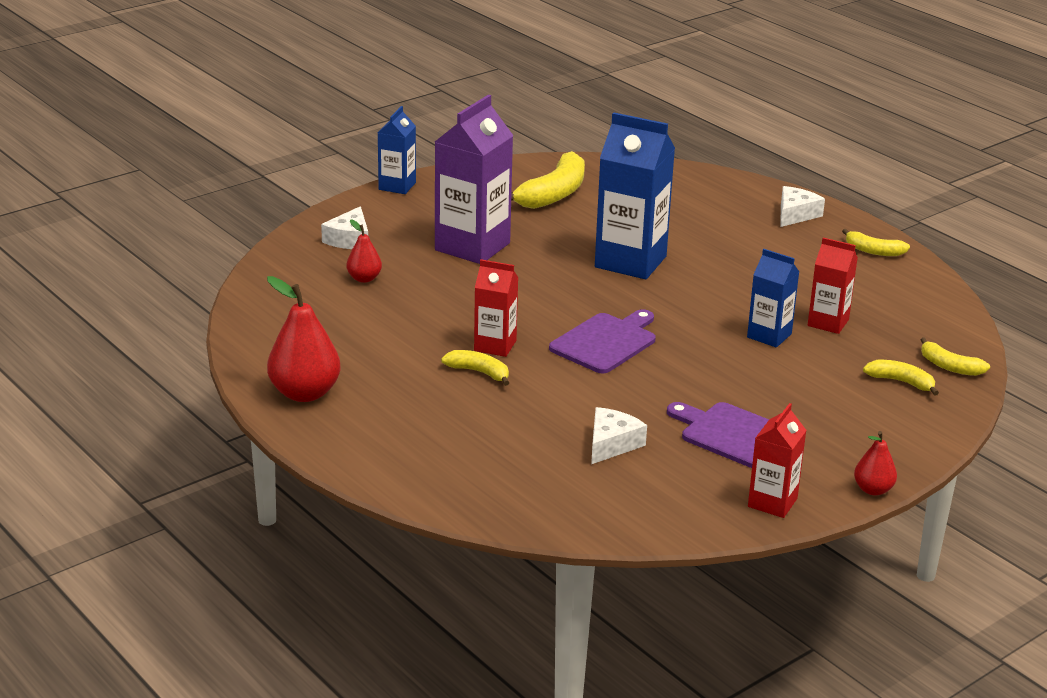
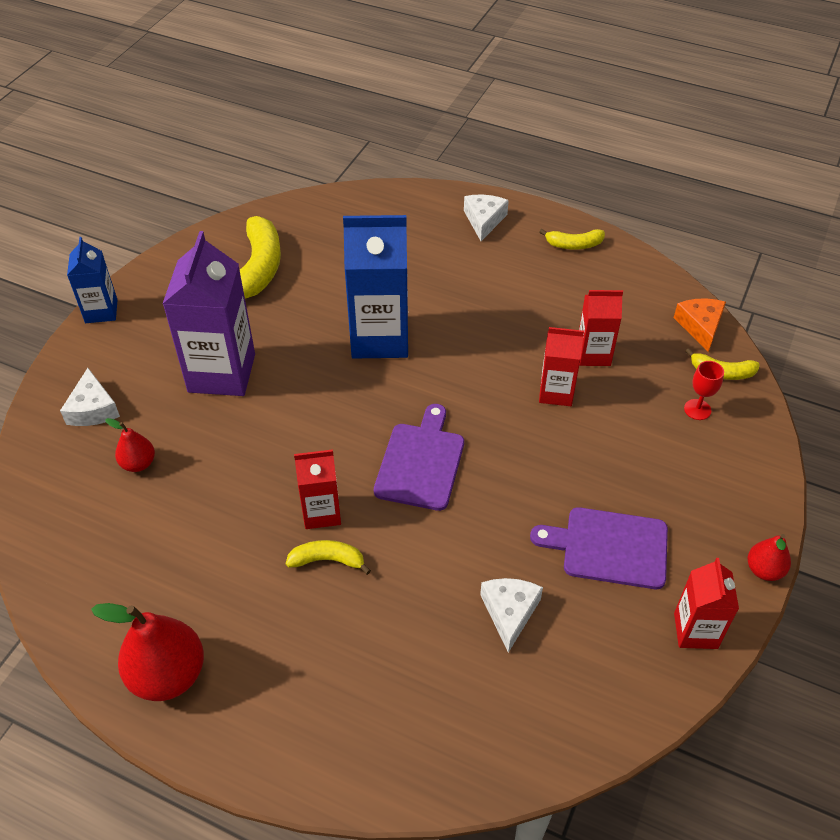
camera: 25 degrees left, 20 degrees up
blue carton [747,249,799,347] -> red carton [539,327,584,406]
yellow banana [863,360,939,396] -> red goblet [684,361,724,420]
none -> orange cheese [674,298,726,352]

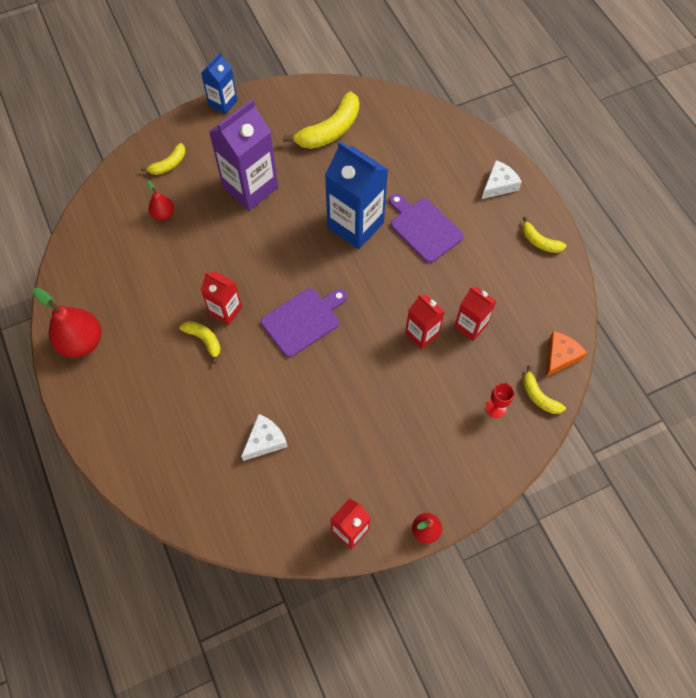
camera: 40 degrees right, 15 degrees up
white cheese [60,368,120,426] -> yellow banana [141,143,186,175]
purple cutting board [530,507,668,589] -> purple cutting board moved to [389,194,464,263]

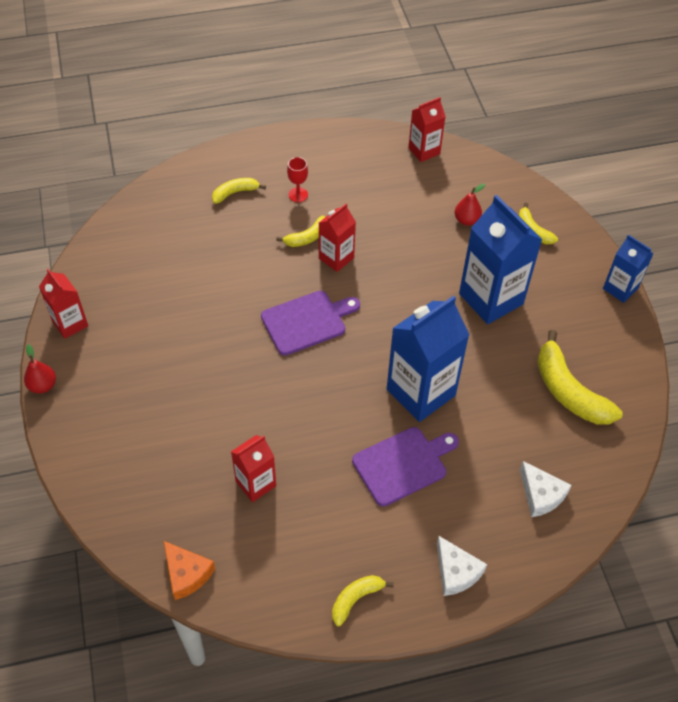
camera: 100 degrees right, 10 degrees down
red pear [33,288,101,358] -> none
purple carton [209,99,278,211] -> blue carton [459,195,543,324]
white cheese [241,414,288,461] -> white cheese moved to [520,461,572,517]
purple cutting board [261,288,347,357] -> purple cutting board turned 90 degrees counterclockwise [261,291,360,356]
red carton [405,294,445,349] -> red carton moved to [408,97,446,162]
red goblet [486,383,514,418] -> red goblet moved to [287,157,308,202]
yellow banana [523,366,566,414] -> yellow banana moved to [212,178,266,204]

